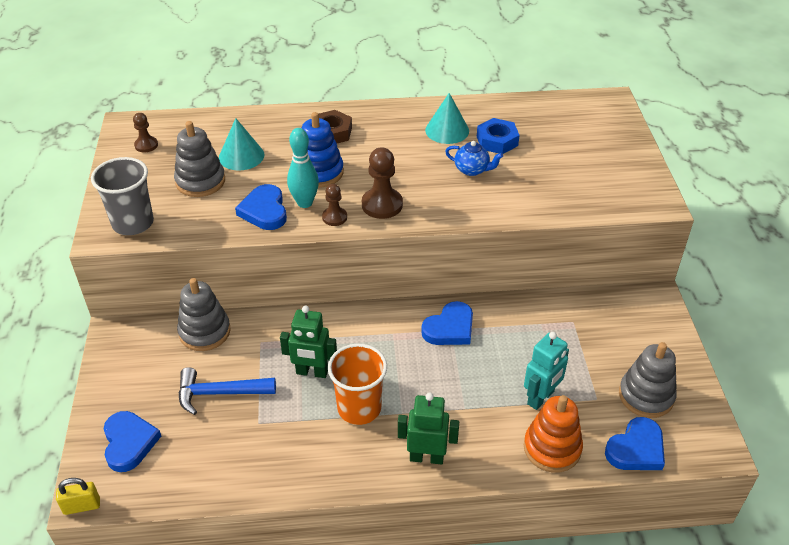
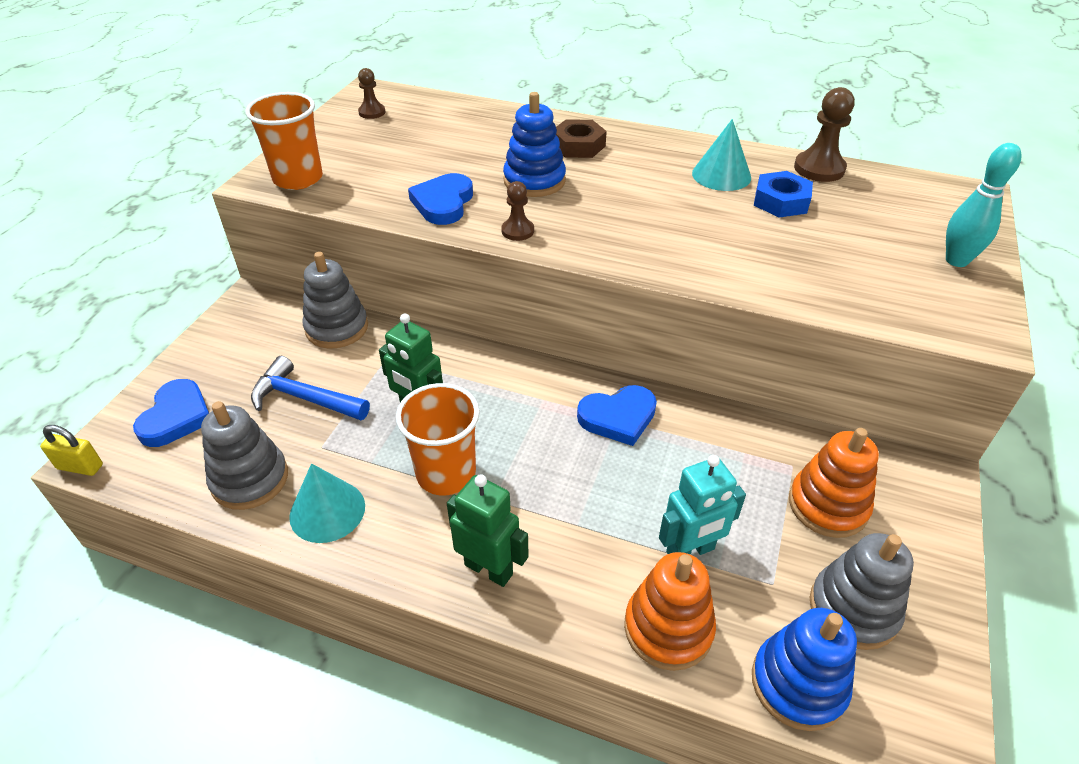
camera: 25 degrees right, 0 degrees up
grey cup [91,157,154,235] -> orange cup [245,92,323,190]
grey stacking toy [174,121,225,197] -> grey stacking toy moved to [201,401,288,510]
turquoise cone [219,118,264,171] -> turquoise cone moved to [289,463,365,543]
turquoise bowling pin [287,128,319,208] -> turquoise bowling pin moved to [946,143,1022,267]
brown pawn [362,147,403,219] -> brown pawn moved to [794,87,855,182]
blue teapot [445,141,503,176] -> none
blue heart [605,417,665,470] -> blue stacking toy [752,608,857,731]
none -> orange stacking toy [789,428,879,538]

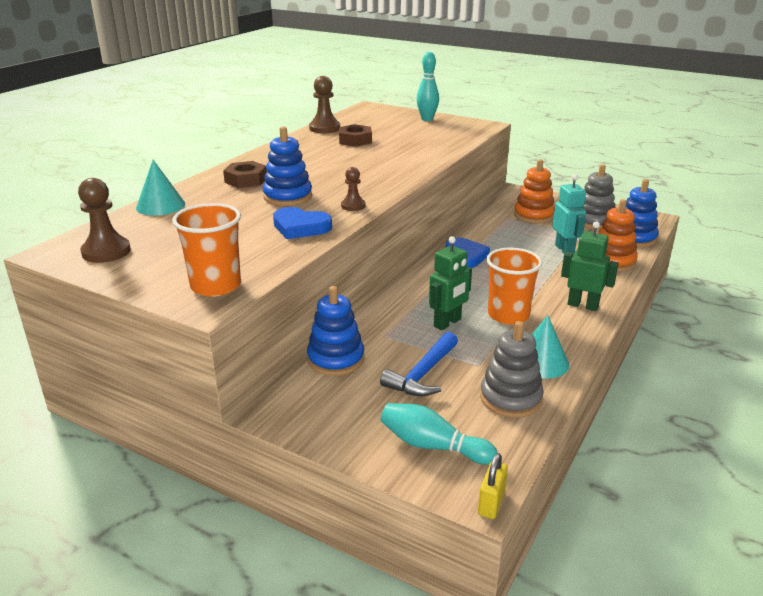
camera: 80 degrees left, 15 degrees down
blue heart [133,379,209,447] -> turquoise bowling pin [381,403,498,465]
grey stacking toy [303,252,368,348] -> blue stacking toy [307,286,365,376]
brown pawn [358,68,385,119] -> brown pawn [78,178,131,263], size x1.67
green robot [447,474,529,587] -> green robot turned 75 degrees clockwise [561,221,619,311]
turquoise cone [692,119,751,191] -> turquoise cone moved to [136,160,185,216]
blue nut [754,171,813,218] -> brown nut [339,124,372,147]

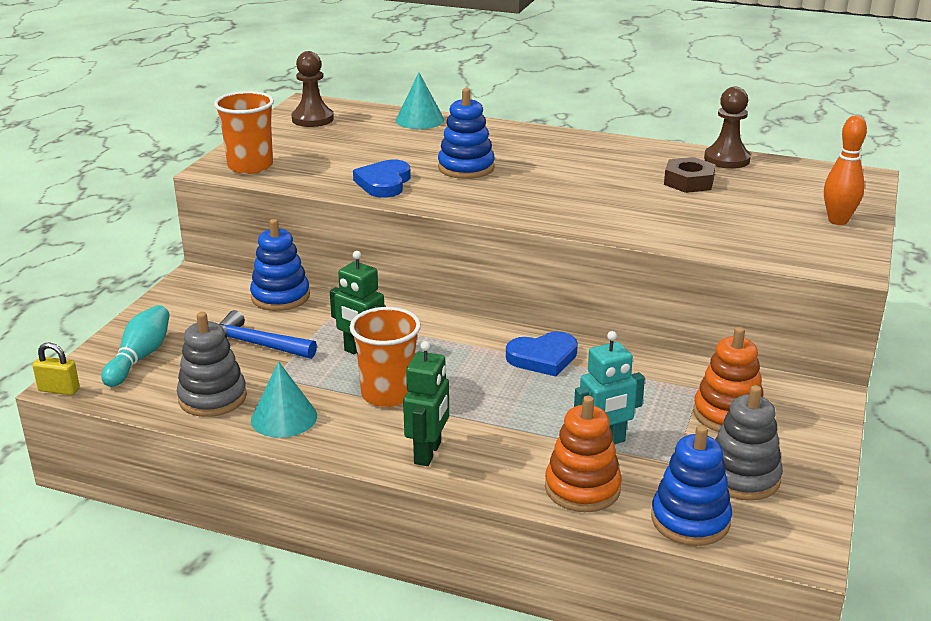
camera: 80 degrees right, 0 degrees up
brown nut [223,161,267,188] -> none
brown pawn [341,167,365,211] -> none
turquoise bowling pin [417,52,439,121] -> orange bowling pin [824,116,867,225]

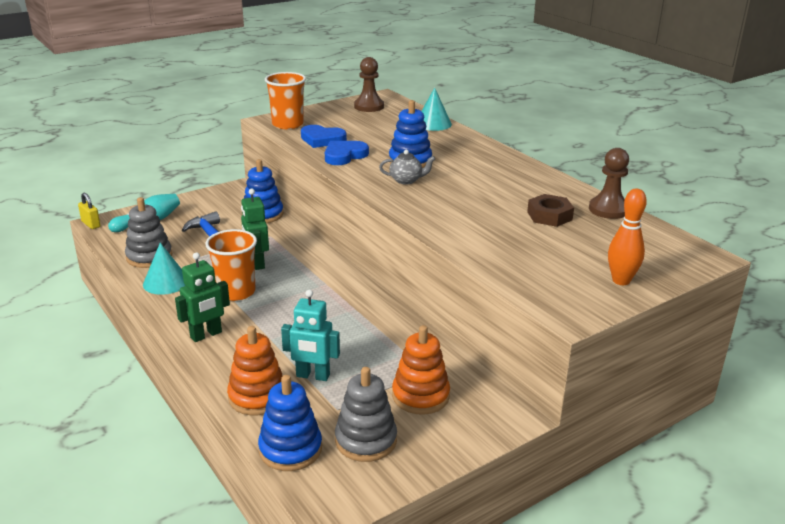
camera: 35 degrees right, 0 degrees up
blue heart [506,331,578,377] -> blue heart moved to [301,125,347,148]
none -> grey teapot [379,150,435,184]

